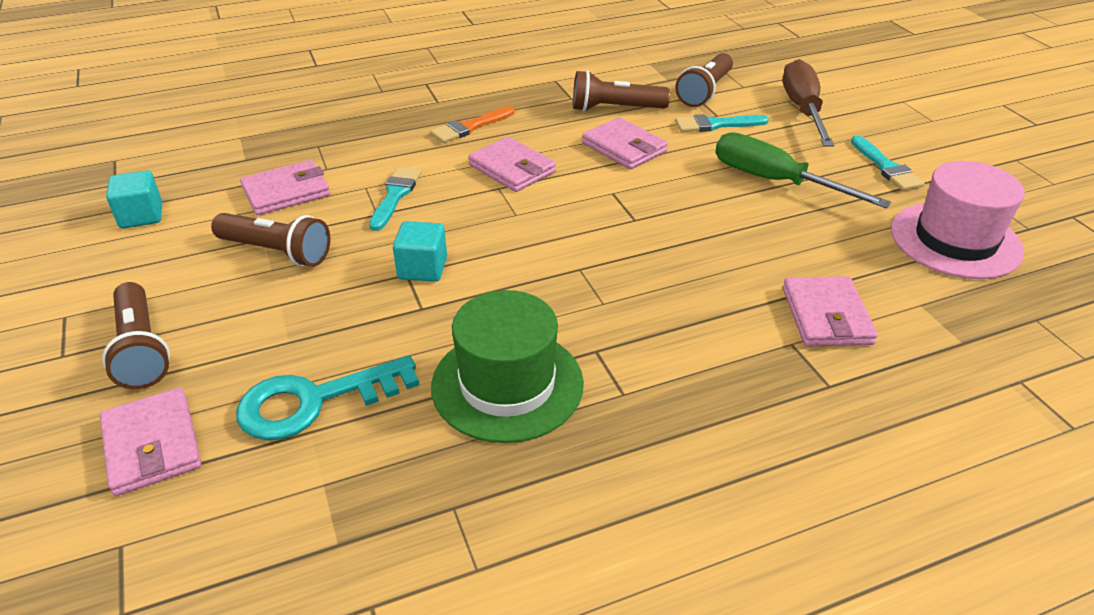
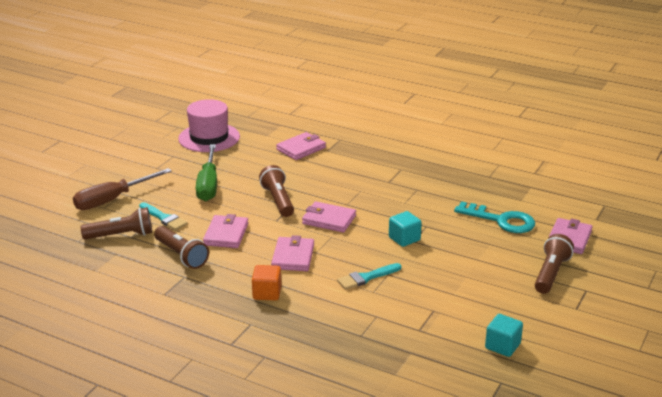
camera: 130 degrees left, 10 degrees down
brown flashlight [211,213,331,267] -> brown flashlight moved to [259,165,294,217]
pink wallet [240,160,330,215] -> pink wallet moved to [302,201,356,233]
orange brush [430,106,515,143] -> orange cube [252,265,282,301]
green hat [431,290,584,443] -> none
turquoise brush [851,135,924,191] -> none

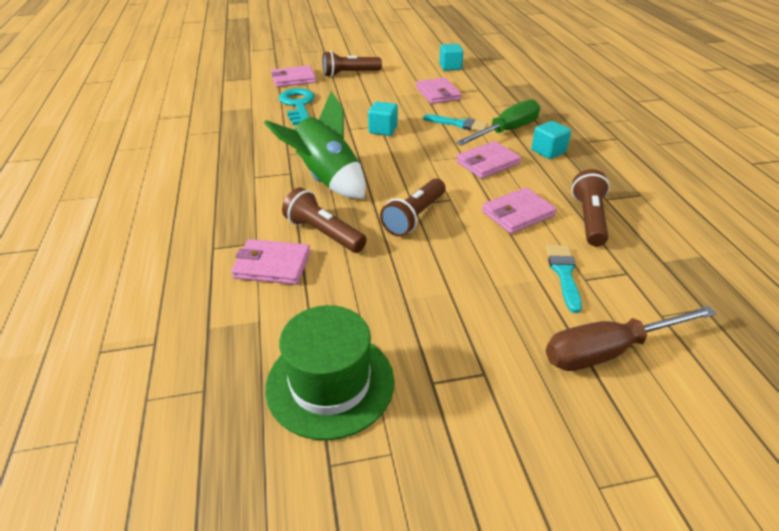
camera: 130 degrees left, 10 degrees up
brown screwdriver [73,168,172,210] -> brown screwdriver turned 150 degrees clockwise [546,306,717,371]
brown flashlight [81,207,152,240] -> brown flashlight moved to [282,188,367,253]
pink hat [178,99,240,152] -> green hat [265,305,394,440]
green screwdriver [196,144,217,201] -> green screwdriver moved to [456,99,540,146]
orange cube [252,265,282,301] -> turquoise cube [531,121,571,159]
pink wallet [302,201,356,233] -> pink wallet moved to [416,78,462,104]
none -> green rocket [264,91,366,199]

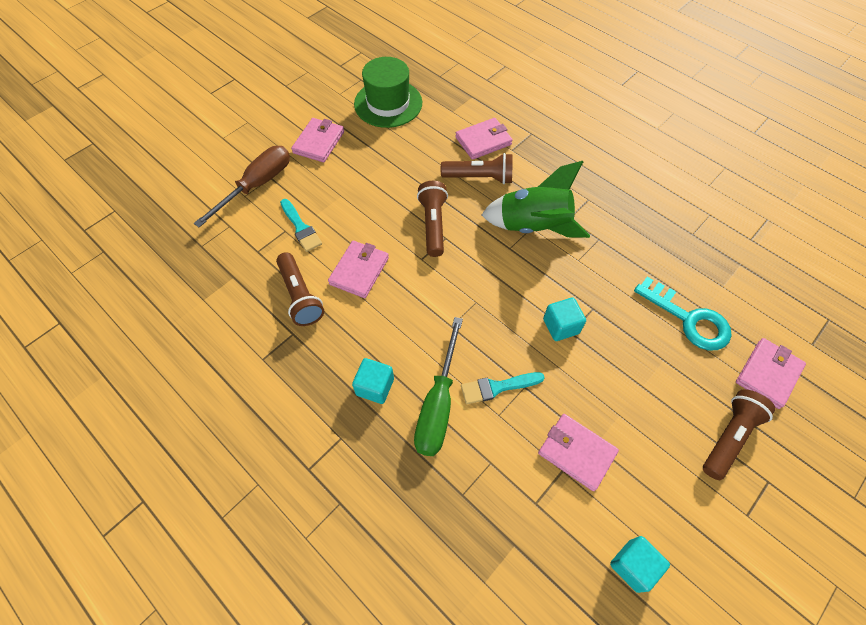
camera: 145 degrees right, 20 degrees up
pink wallet [456,141,521,179] -> pink wallet moved to [291,118,344,162]

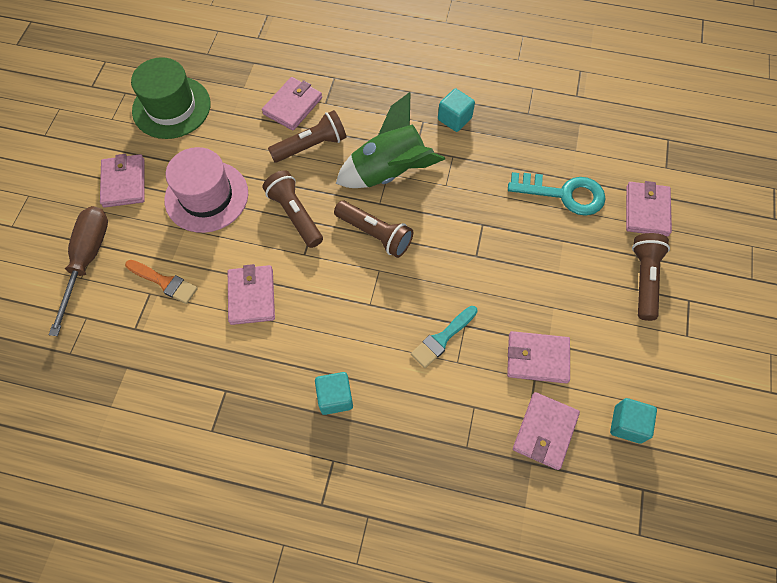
camera: 30 degrees left, 5 degrees up
brown flashlight [276,252,324,326] -> brown flashlight moved to [334,201,413,258]
turquoise brush [280,199,322,252] -> orange brush [125,260,198,304]
green screwdriver [414,317,463,456] -> none
turquoise cube [543,297,586,341] -> turquoise cube moved to [438,88,475,132]
none -> pink hat [164,147,248,233]
none -> pink wallet [513,392,580,470]

